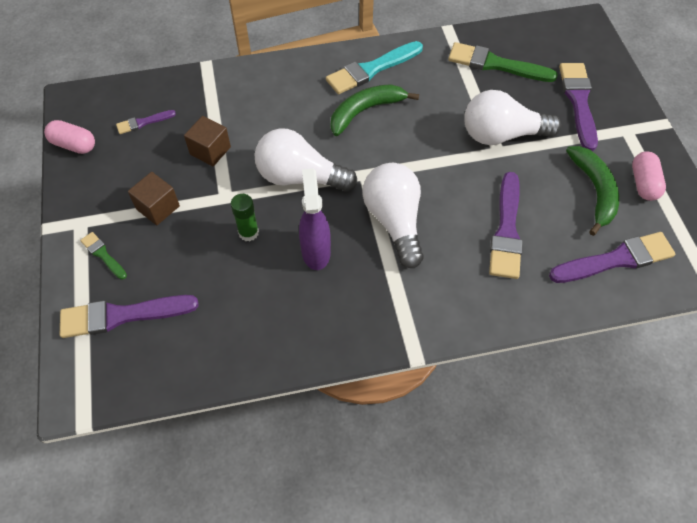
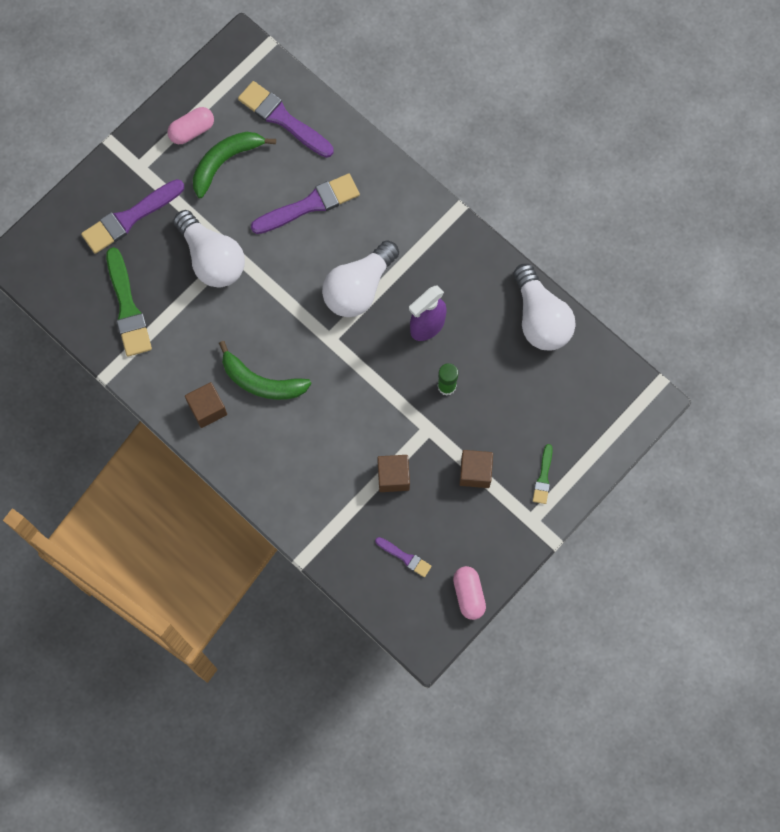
camera: 125 degrees left, 15 degrees up
purple brush [60,295,199,338] -> none
white light bulb [255,129,357,192] -> white light bulb moved to [513,264,576,351]
turquoise brush [326,41,423,94] -> brown cube [185,382,227,428]

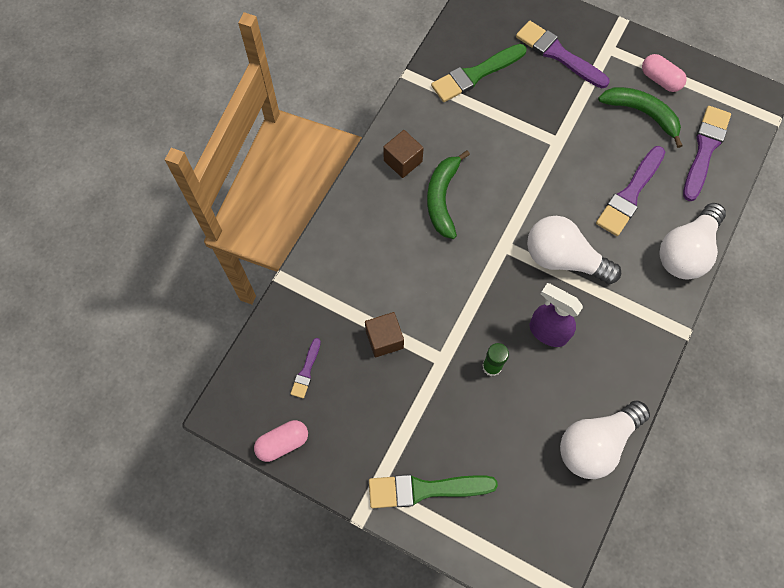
camera: 75 degrees right, 5 degrees down
white light bulb [173,210,245,288] -> white light bulb moved to [659,203,726,279]
purple brush [251,174,360,234] -> purple brush turned 75 degrees clockwise [596,146,665,236]
brown cube [459,450,493,488] -> none
green brush [533,444,553,504] -> green brush [369,474,498,508], size x1.93

